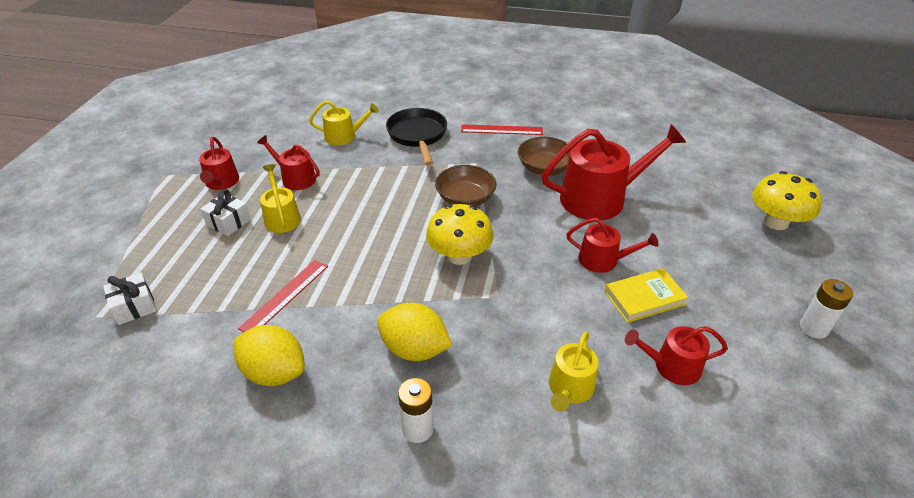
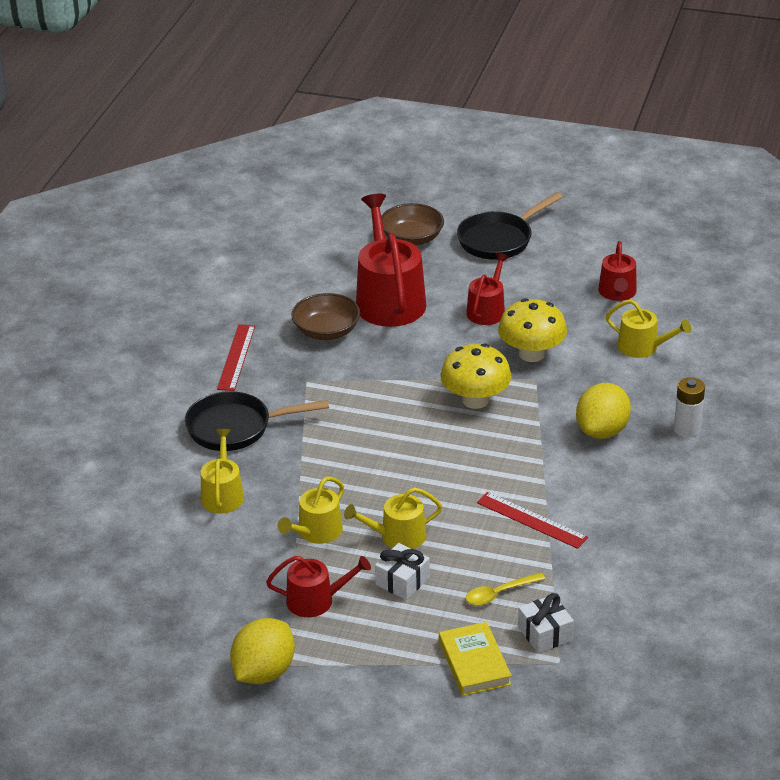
camera: 85 degrees left, 5 degrees down
yellow lemon [234,325,305,386] -> yellow lemon moved to [230,618,295,684]
red watering can [257,135,320,190] -> yellow watering can [278,476,344,544]
brown bowl [435,165,497,206] -> brown bowl moved to [381,203,444,246]
yellow book [605,268,688,323] -> yellow book moved to [439,622,512,696]
yellow mushroom [752,171,822,230] -> yellow mushroom moved to [498,298,567,362]
white battery [800,279,853,339] -> none
none -> black pan [457,192,563,260]
none -> yellow spoon [466,572,545,606]

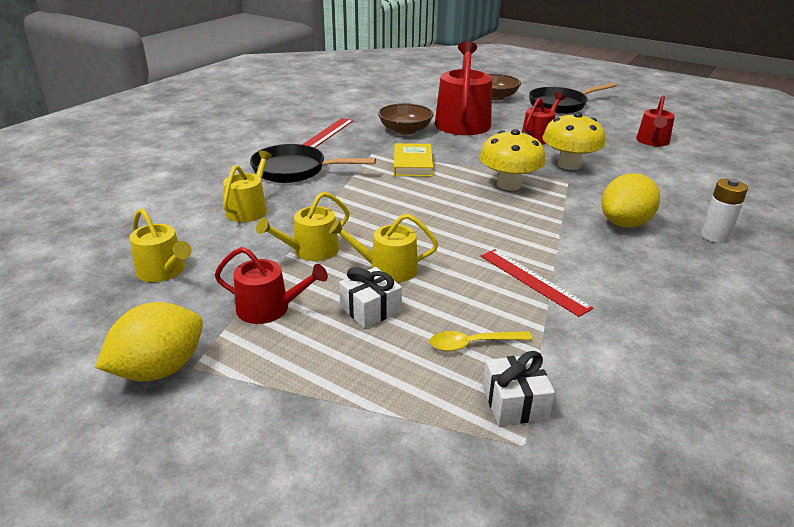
camera: 15 degrees right, 5 degrees down
yellow book [439,622,512,696] -> yellow book moved to [394,143,433,177]
yellow watering can [606,300,691,358] -> yellow watering can moved to [130,208,192,282]

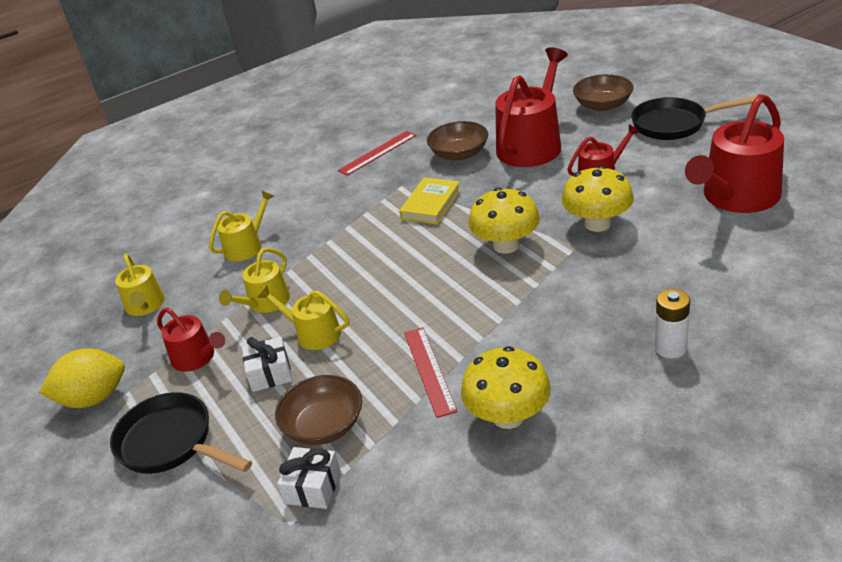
camera: 30 degrees right, 5 degrees up
black pan [250,144,376,183] -> black pan moved to [110,392,252,474]
yellow watering can [256,192,350,261] -> yellow watering can turned 45 degrees counterclockwise [219,248,290,313]
yellow spoon [430,331,533,351] -> brown bowl [275,375,362,445]
yellow lemon [601,173,660,228] -> none
red watering can [636,95,675,146] -> red watering can [685,94,784,213], size x1.84
none -> yellow mushroom [461,346,551,429]

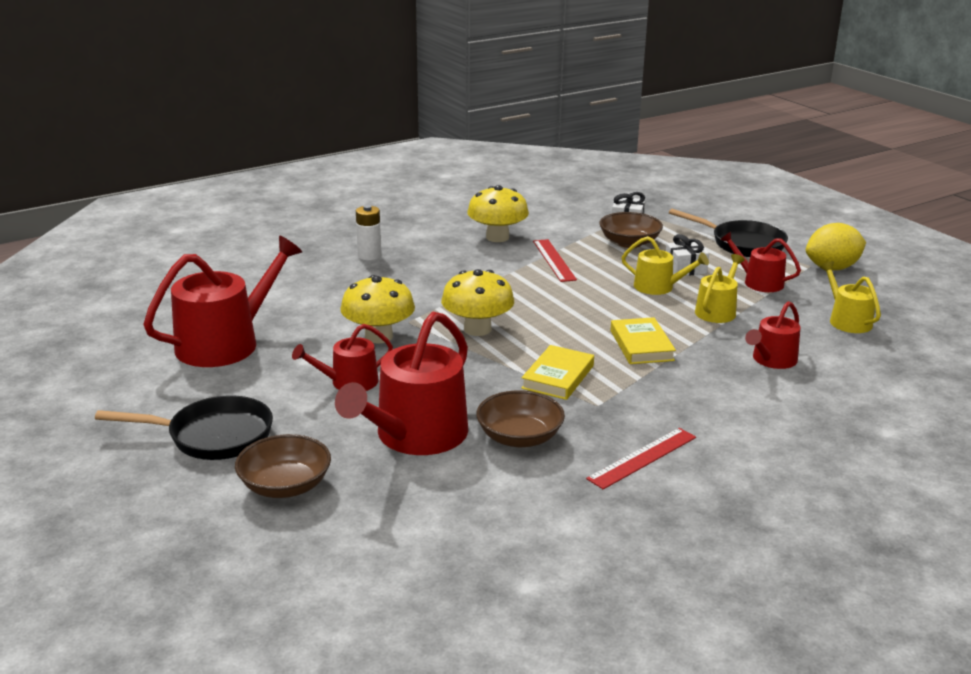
camera: 175 degrees right, 10 degrees down
yellow watering can [209,191,274,261] -> red watering can [745,301,800,369]
none -> yellow book [610,317,676,364]

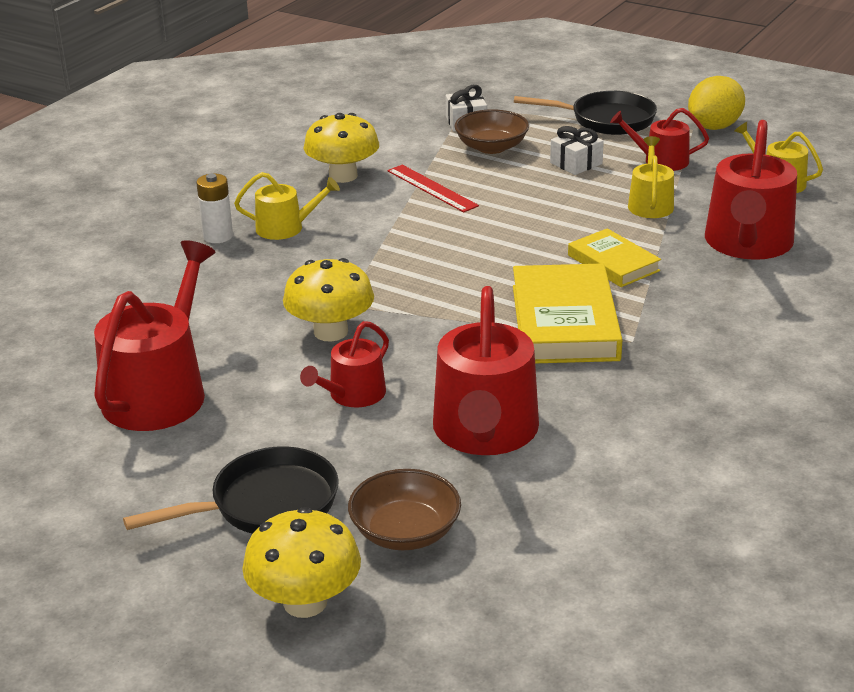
camera: 25 degrees left, 5 degrees up
yellow mushroom [441,269,514,336] -> yellow mushroom moved to [242,507,361,618]
brown bowl [476,390,565,447] -> none
yellow book [521,345,594,400] -> yellow book [513,263,622,363], size x1.69
red ruler [586,428,696,490] -> none
yellow watering can [622,236,709,295] -> yellow watering can moved to [234,172,340,240]
red watering can [745,301,800,369] -> red watering can [705,120,797,260], size x1.84

